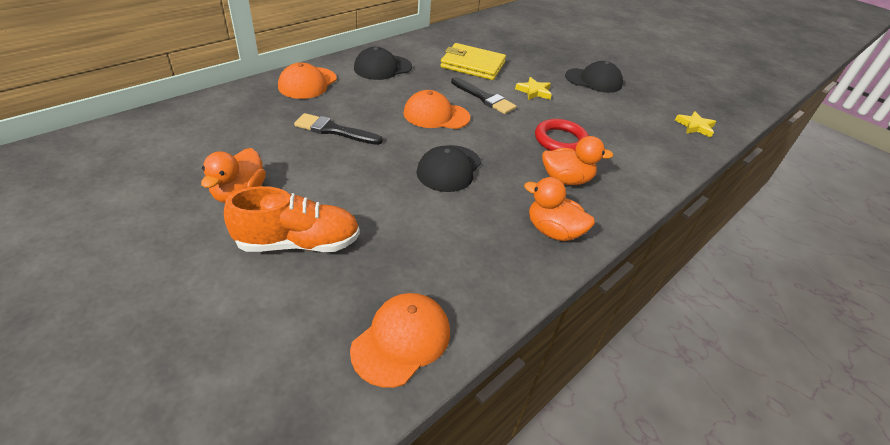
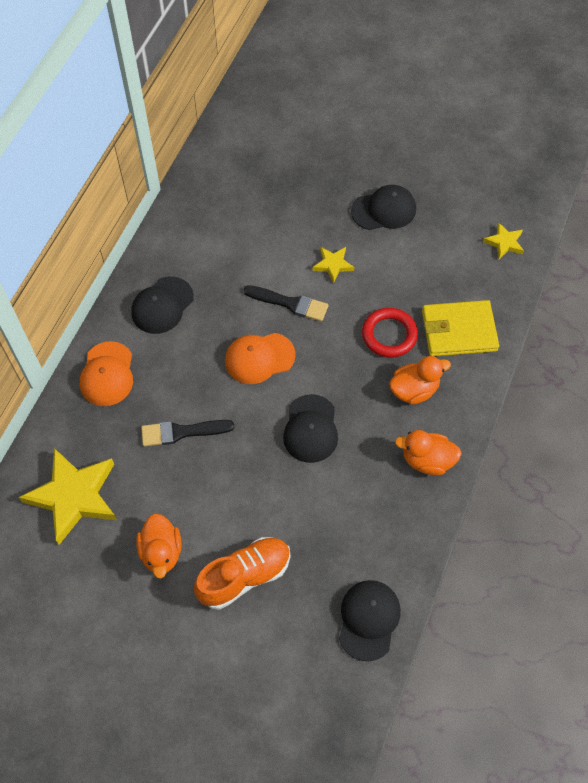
camera: 20 degrees left, 20 degrees up
orange cap [350,293,450,388] -> black cap [339,580,401,661]
yellow wallet [440,43,506,80] -> yellow wallet moved to [422,300,499,356]
none -> yellow star [19,448,117,545]

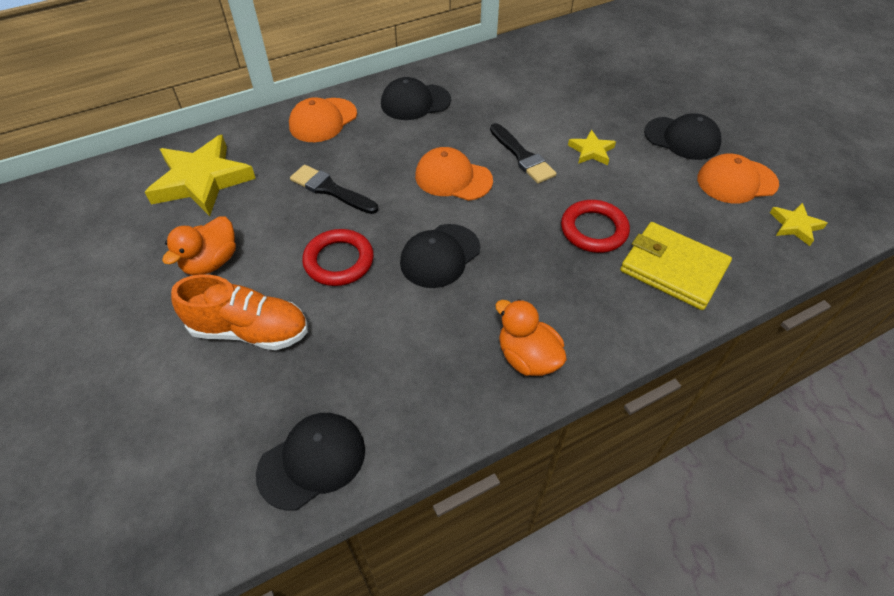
camera: 40 degrees right, 10 degrees down
orange duck [389,356,451,405] -> none
none -> red ring [302,229,374,286]
none -> orange cap [697,153,779,204]

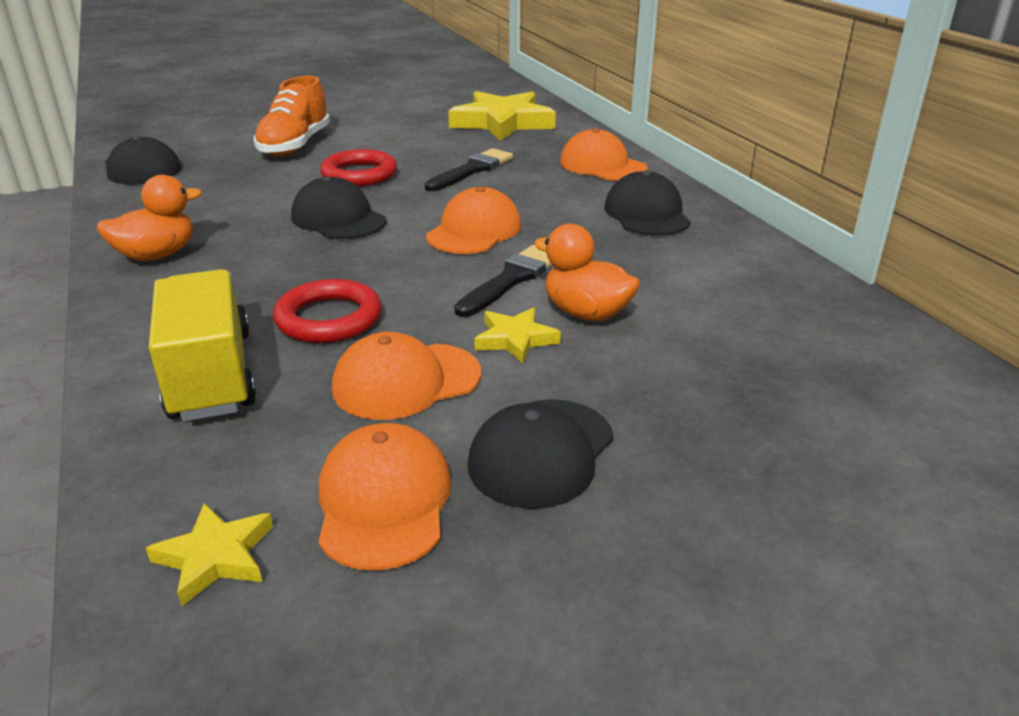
camera: 95 degrees right, 20 degrees down
orange duck [162,216,236,275] -> orange duck moved to [534,224,640,321]
black brush [490,123,556,184] -> black brush turned 150 degrees clockwise [454,245,552,317]
yellow wallet [620,222,732,310] -> yellow truck [149,269,256,422]
none -> orange cap [332,332,481,420]

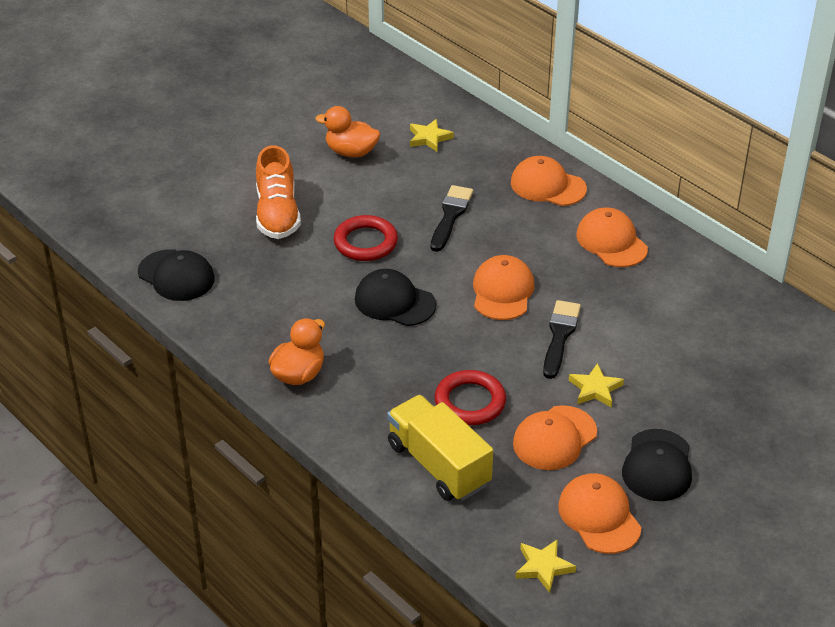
camera: 20 degrees left, 10 degrees up
yellow star [448,91,556,141] -> yellow star [410,119,454,152], size x0.48
orange duck [534,224,640,321] -> orange duck moved to [315,106,380,157]
black cap [604,171,691,236] -> orange cap [576,207,648,267]

